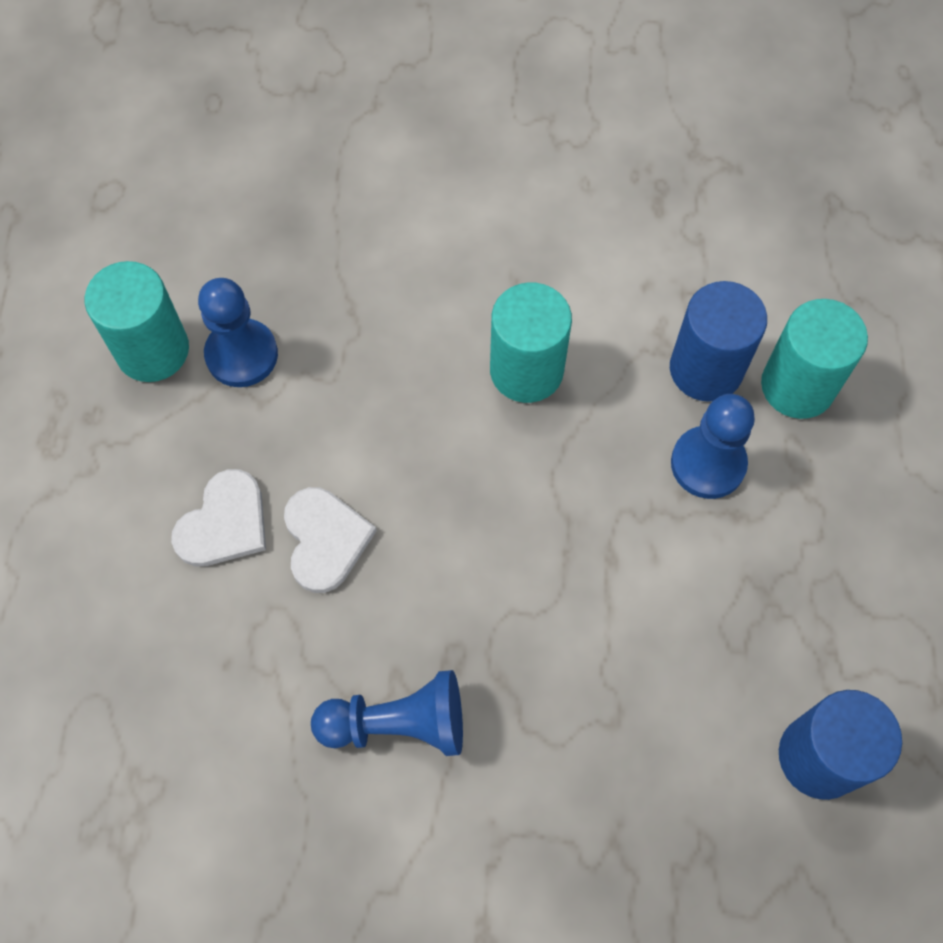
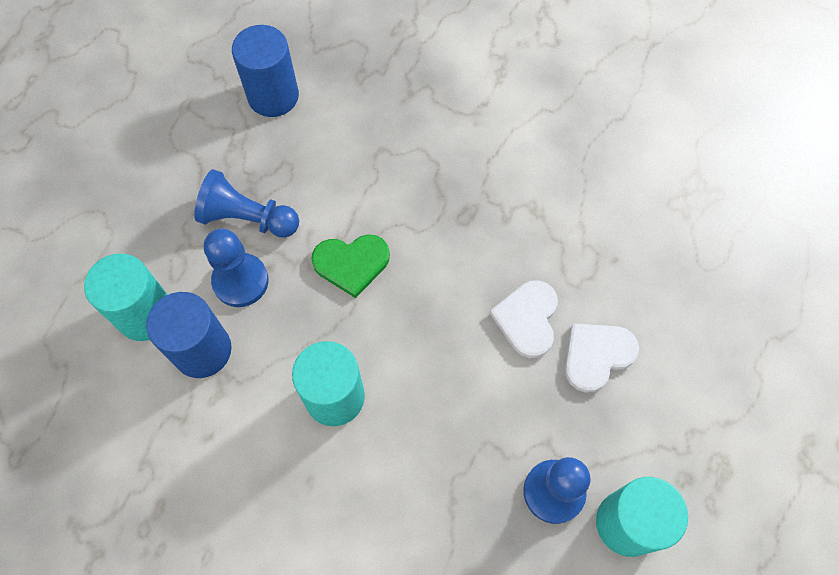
camera: 160 degrees left, 0 degrees up
blue pawn [311,670,463,756] -> blue pawn moved to [194,169,299,238]
none -> green heart [311,234,390,298]

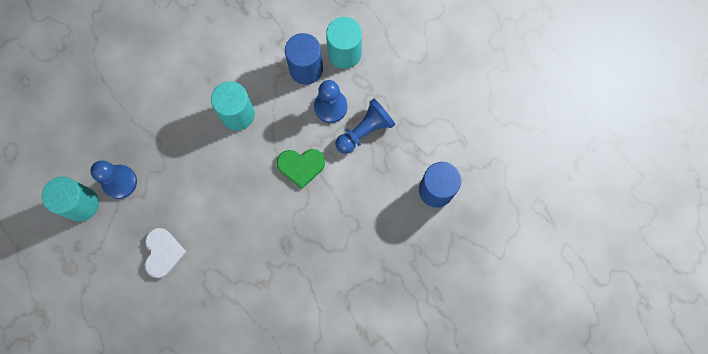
camera: 125 degrees right, 10 degrees up
green heart [311,234,390,298] -> green heart turned 120 degrees counterclockwise [277,149,325,189]
white heart [490,280,558,358] -> none

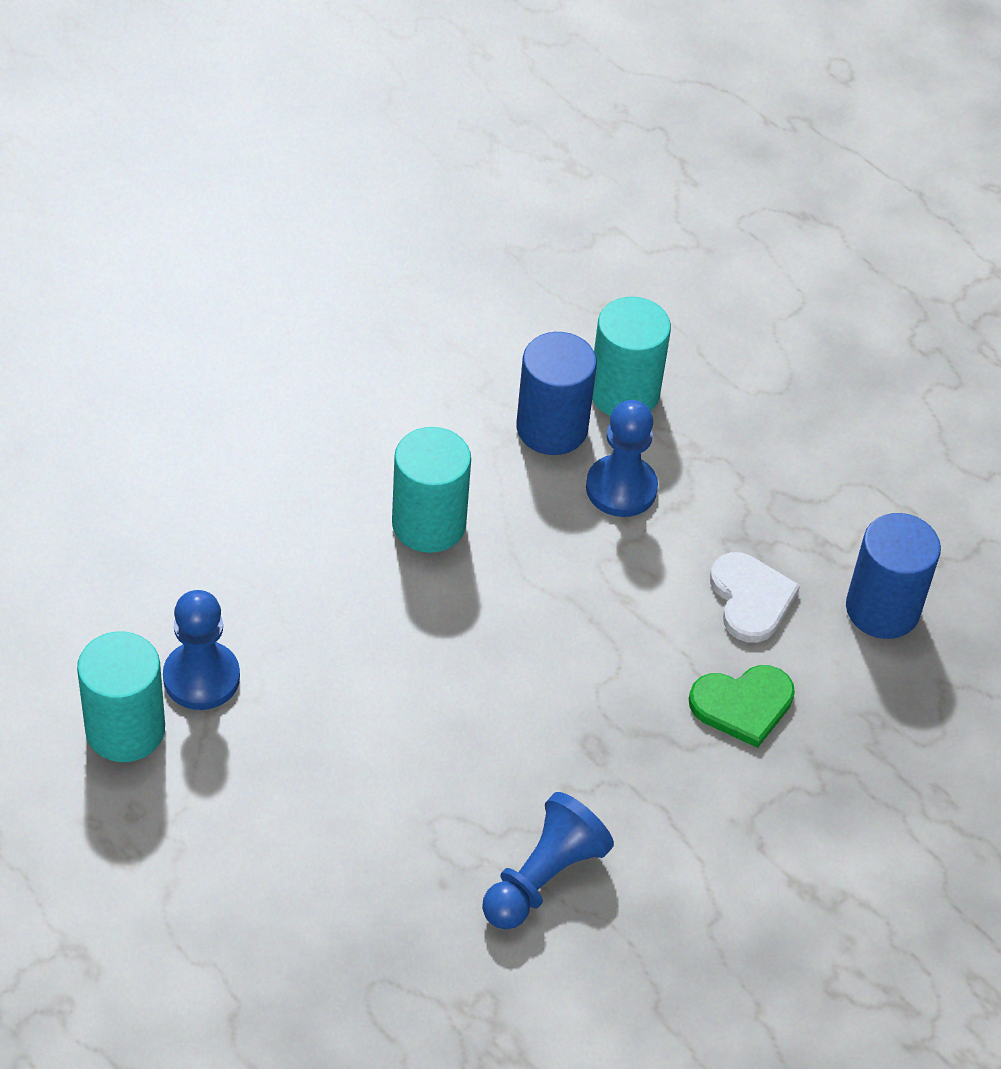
camera: 15 degrees left, 25 degrees down
white heart [145,228,187,278] -> white heart moved to [710,552,800,642]
green heart [277,149,325,189] -> green heart moved to [689,665,795,748]
blue pawn [335,98,395,154] -> blue pawn moved to [482,792,614,930]

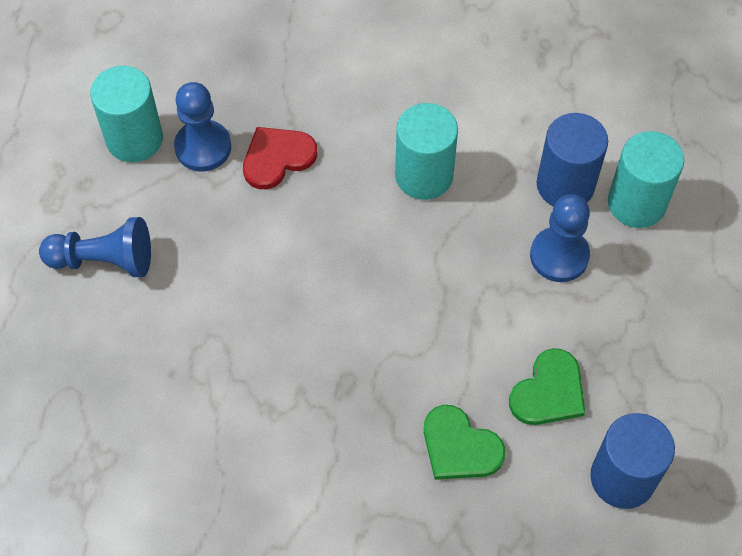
camera: 55 degrees right, 10 degrees up
blue pawn [482,792,614,930] -> blue pawn moved to [39,217,151,277]
white heart [710,552,800,642] -> green heart [509,348,586,425]
none -> red heart [243,127,317,189]

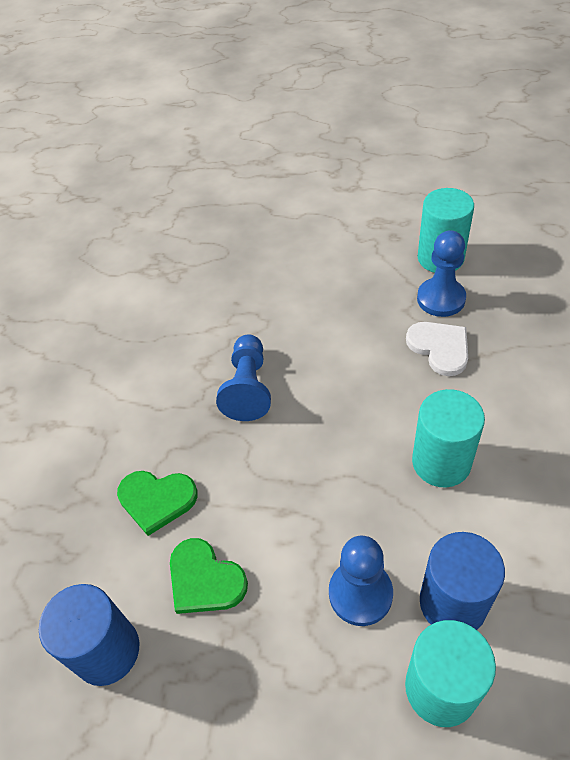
camera: 95 degrees right, 10 degrees down
blue pawn [39,217,151,277] -> blue pawn moved to [216,334,271,421]
red heart [243,127,317,189] -> white heart [406,322,468,376]
green heart [424,405,505,480] -> green heart turned 120 degrees counterclockwise [117,471,198,536]

